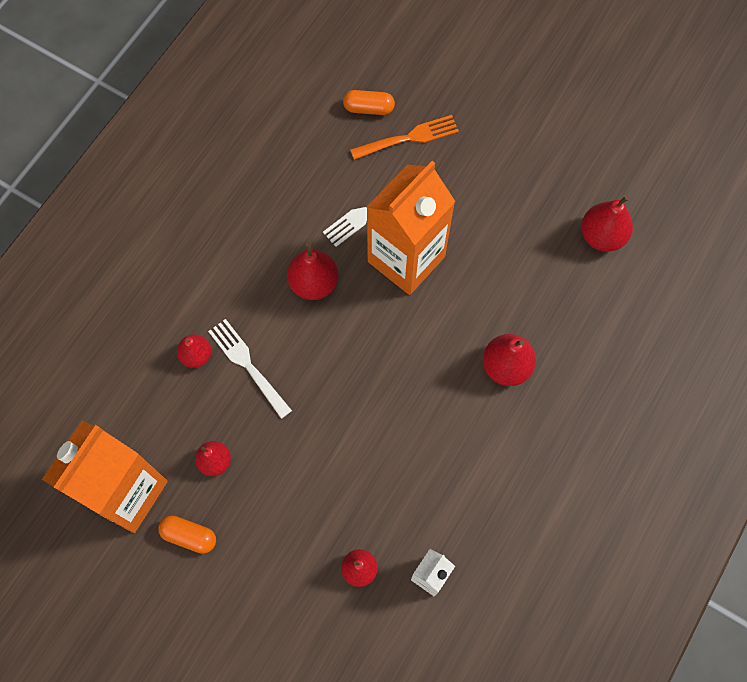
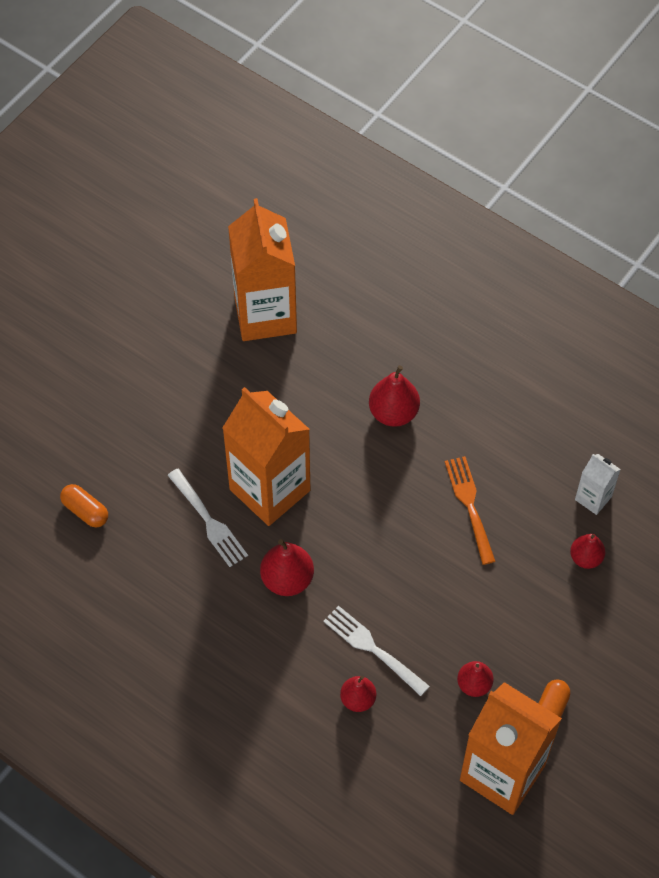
camera: 85 degrees left, 10 degrees down
white fork [208,319,292,419] -> white fork turned 75 degrees clockwise [323,605,430,696]
orange capsule [343,90,395,115] -> orange capsule turned 60 degrees counterclockwise [60,484,108,528]
orange fork [350,115,459,160] -> orange fork moved to [445,456,496,565]
red pear [581,195,633,252] -> orange carton [228,198,297,341]

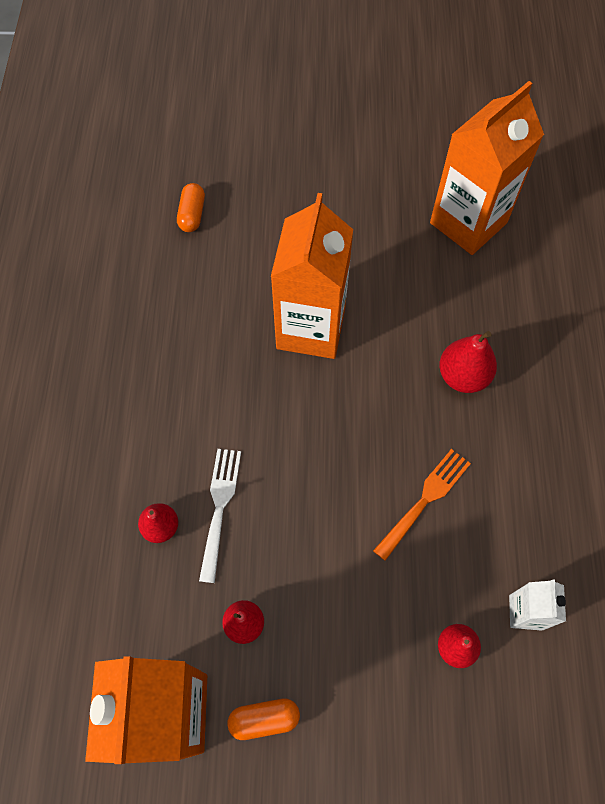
camera: 55 degrees right, 5 degrees up
white fork [167,468,248,567] -> none
red pear [260,539,314,596] -> none

